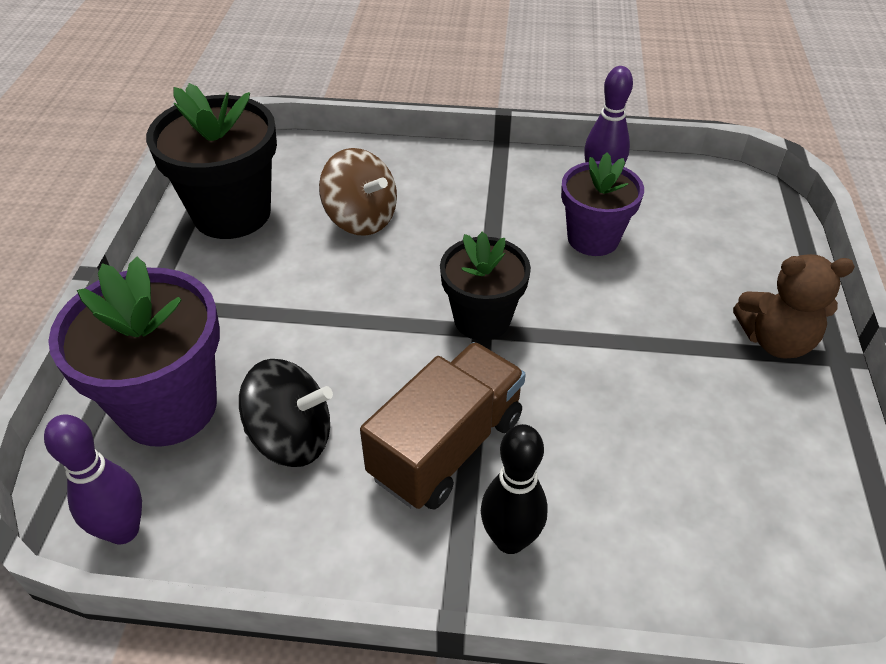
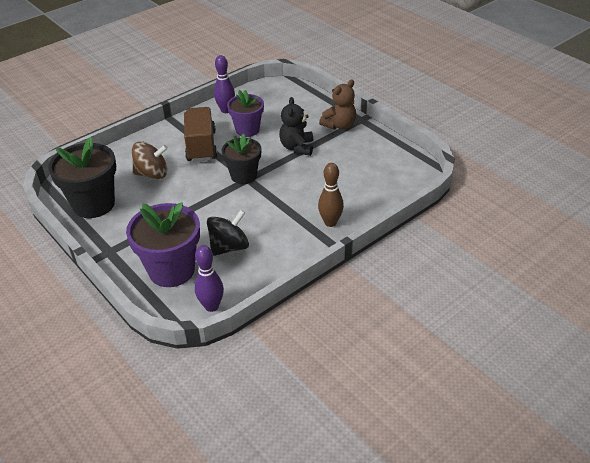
camera: 45 degrees left, 5 degrees down
brown truck [360,342,526,509] -> brown truck moved to [184,107,217,162]
black bowling pin [481,424,548,554] -> brown bowling pin [318,163,344,227]
none -> black teddy bear [279,97,313,156]

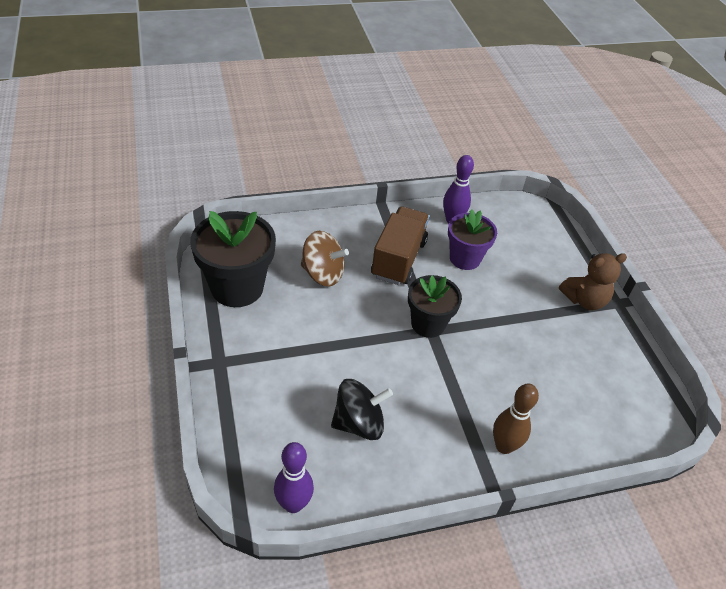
camera: 20 degrees right, 5 degrees up
purple flower pot [126,202,200,287] -> none
black teddy bear [279,97,313,156] -> none

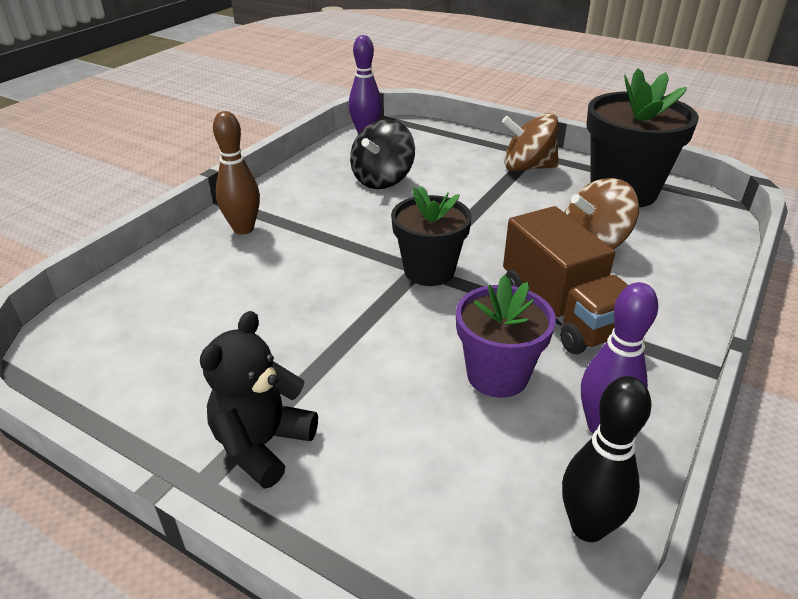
camera: 140 degrees right, 10 degrees down
brown teddy bear [559,253,627,310] -> black teddy bear [200,311,318,489]
none -> brown spinning top [502,113,559,172]
none -> black bowling pin [562,376,652,542]

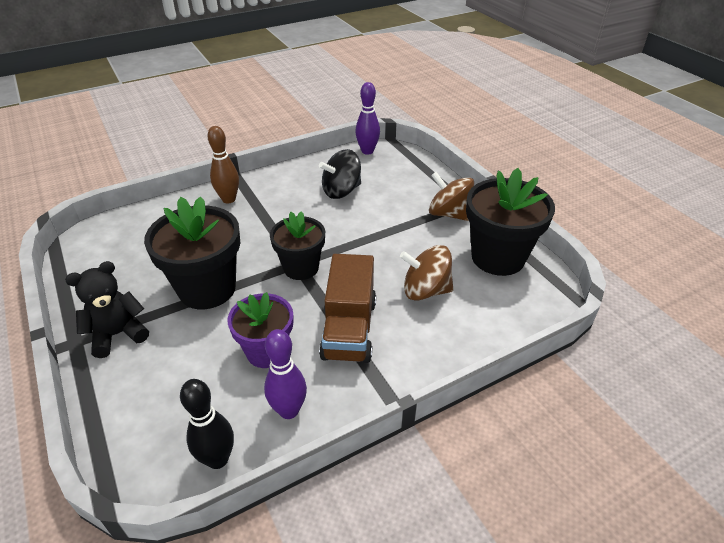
camera: 30 degrees right, 5 degrees up
none -> black flower pot [144,196,240,309]

